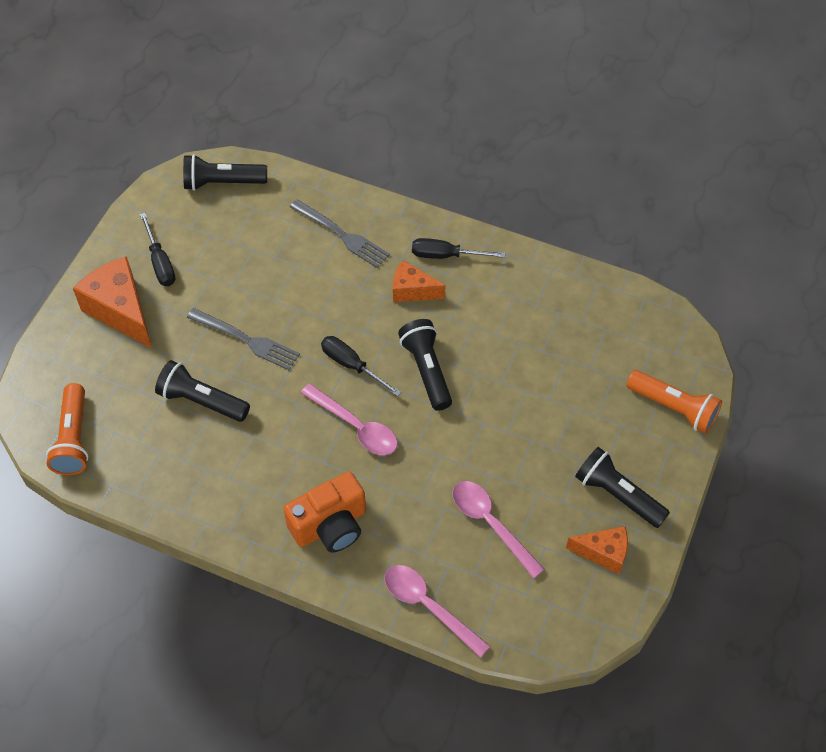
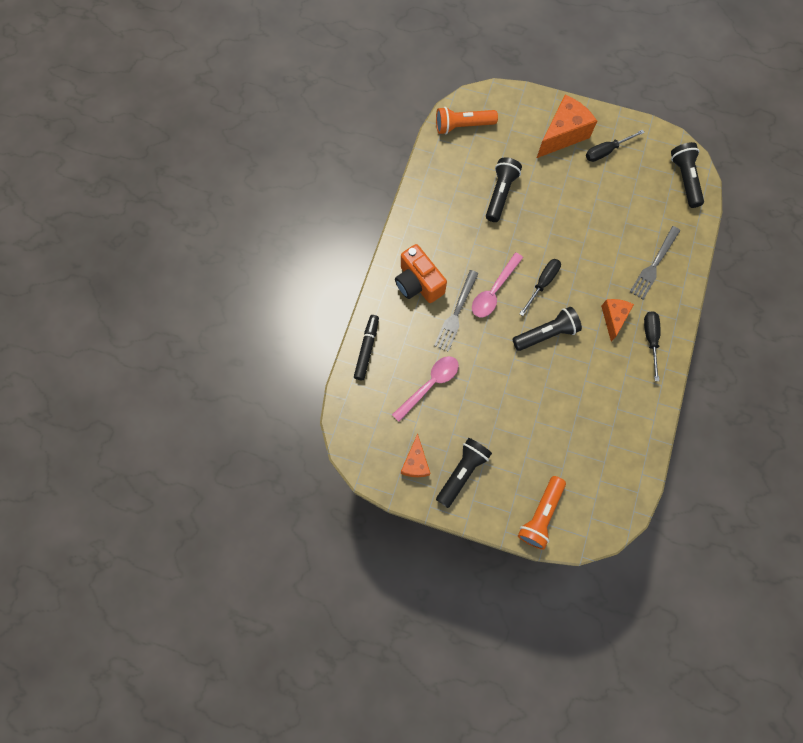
camera: 85 degrees right, 15 degrees up
grey fork [187,308,300,370] -> grey fork moved to [434,270,479,352]
pink spoon [384,565,490,658] -> black marker [354,315,379,380]

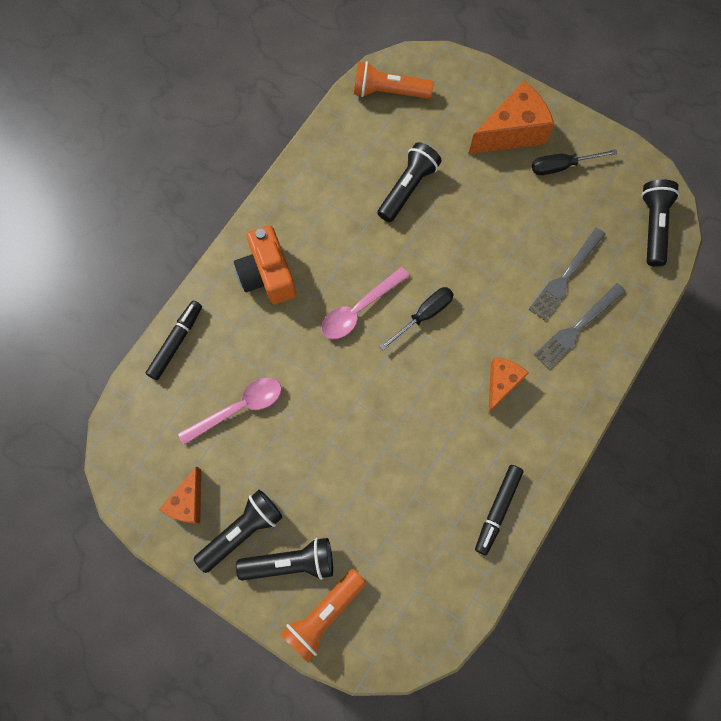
camera: 15 degrees right, 0 degrees up
grey fork [434,270,479,352] -> grey fork moved to [529,228,606,321]
black flashlight [512,307,582,351] -> black flashlight moved to [236,538,333,581]
black screwdriver [644,311,661,381] -> none
none -> black marker [475,465,523,555]

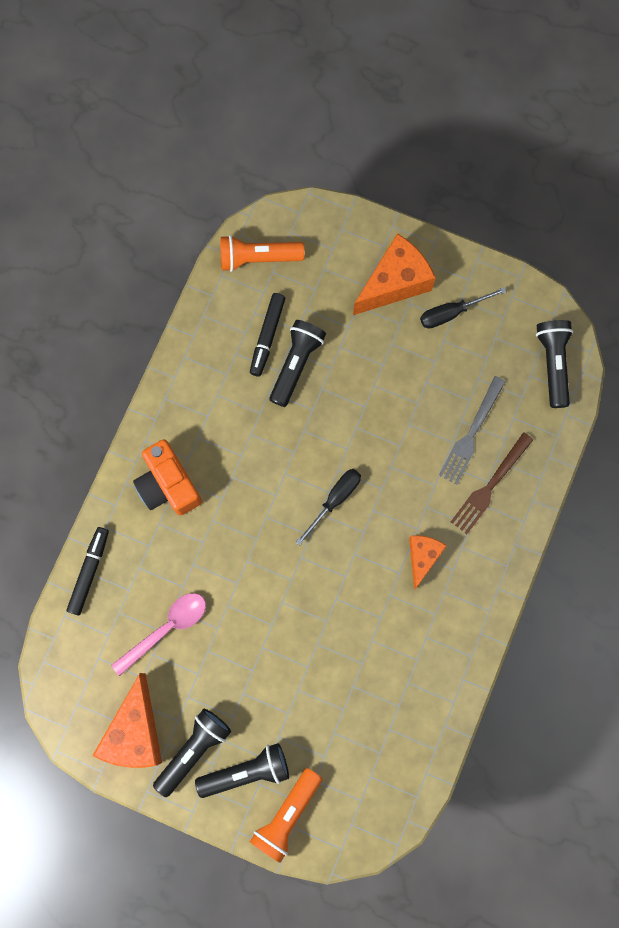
camera: 10 degrees left, 5 degrees up
orange cheese [159,466,201,524] -> orange cheese [92,673,162,768], size x1.68
pink spoon [321,267,410,339] -> none
black marker [475,465,523,555] -> black marker moved to [250,293,285,377]
grey fork [534,283,626,369] -> brown fork [451,432,533,534]

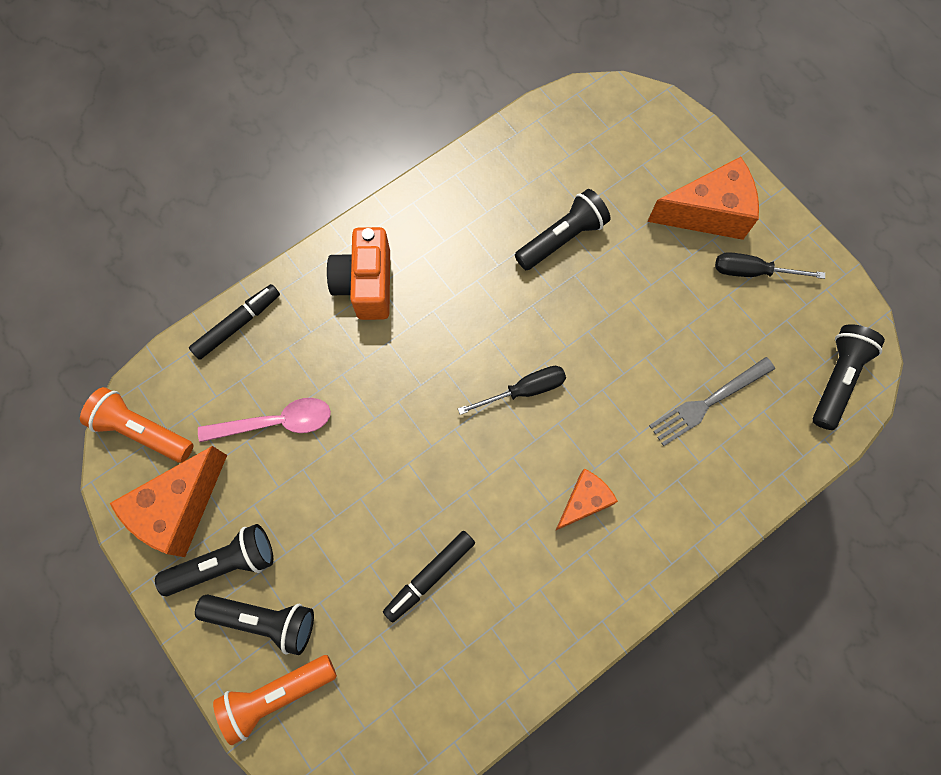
camera: 30 degrees right, 5 degrees down
orange flashlight [220,235,305,272] -> orange flashlight moved to [80,387,193,463]
black marker [250,293,285,377] -> black marker moved to [383,531,475,622]
brown fork [451,432,533,534] -> none

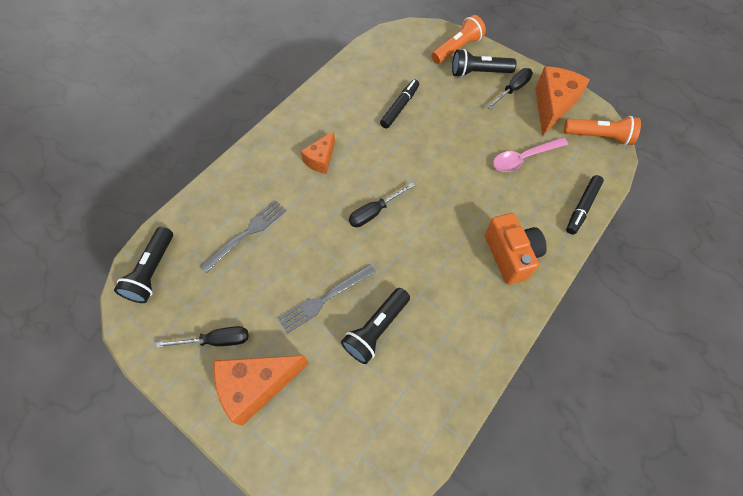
camera: 165 degrees right, 10 degrees down
black flashlight [155,524,273,596] -> black screwdriver [487,68,533,109]
none -> grey fork [278,264,376,334]

